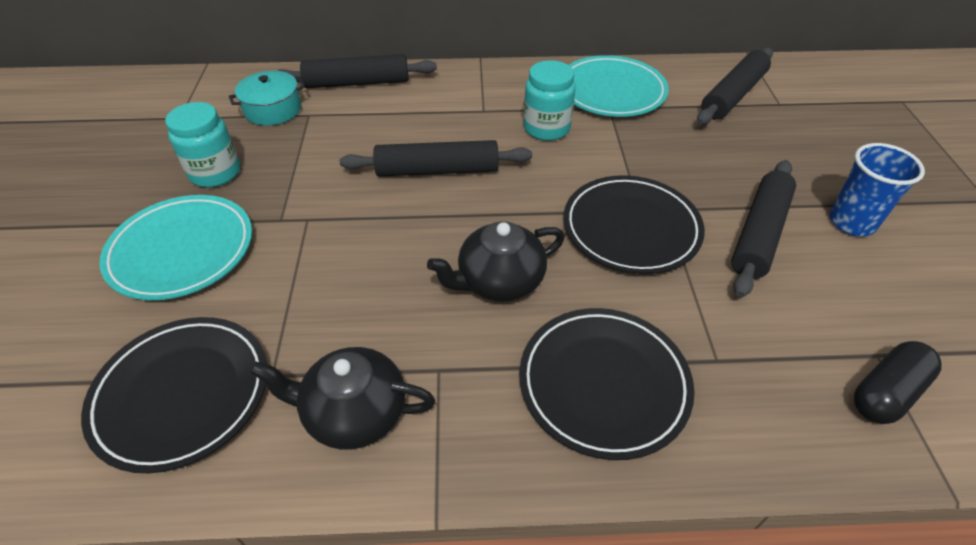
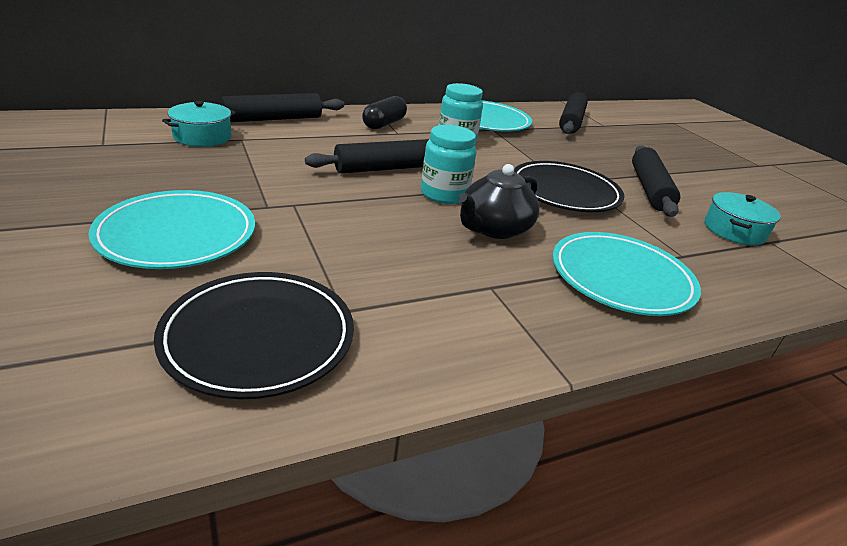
camera: 25 degrees left, 15 degrees down
turquoise jar [165,102,240,188] -> turquoise jar moved to [421,125,476,204]
black teapot [250,347,435,450] -> none
black plate [519,308,695,460] -> turquoise plate [552,232,701,316]
blue cup [829,143,925,236] -> none
black capsule [854,341,942,424] -> black capsule moved to [362,96,407,129]
none -> turquoise pot [705,192,781,245]

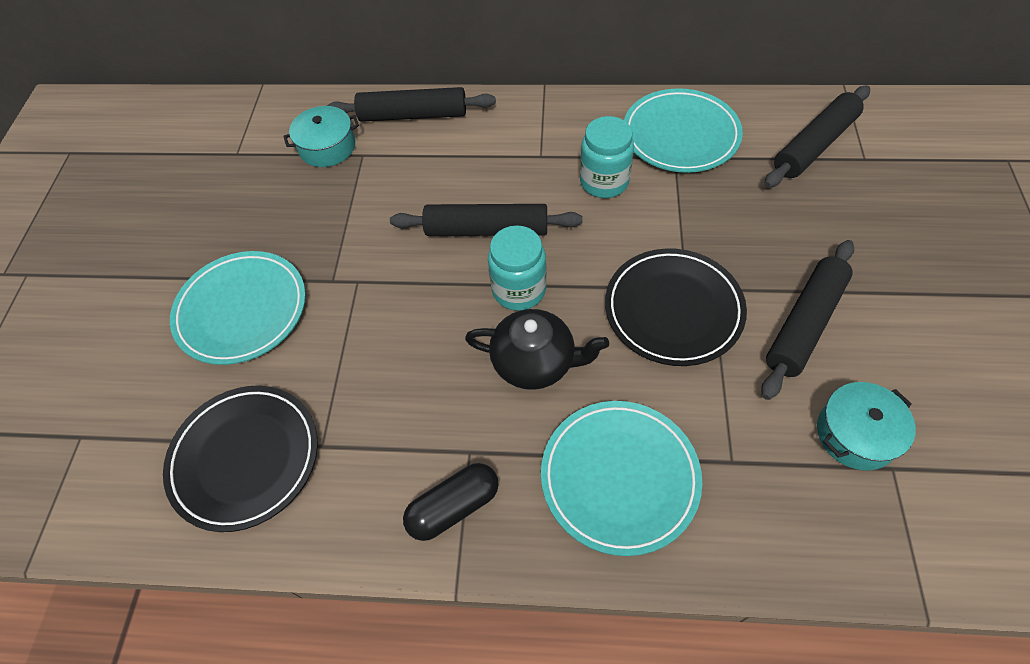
camera: 35 degrees right, 25 degrees up
black capsule [362,96,407,129] -> black capsule moved to [403,463,499,541]
black teapot [458,164,540,239] -> black teapot turned 150 degrees counterclockwise [465,309,609,390]

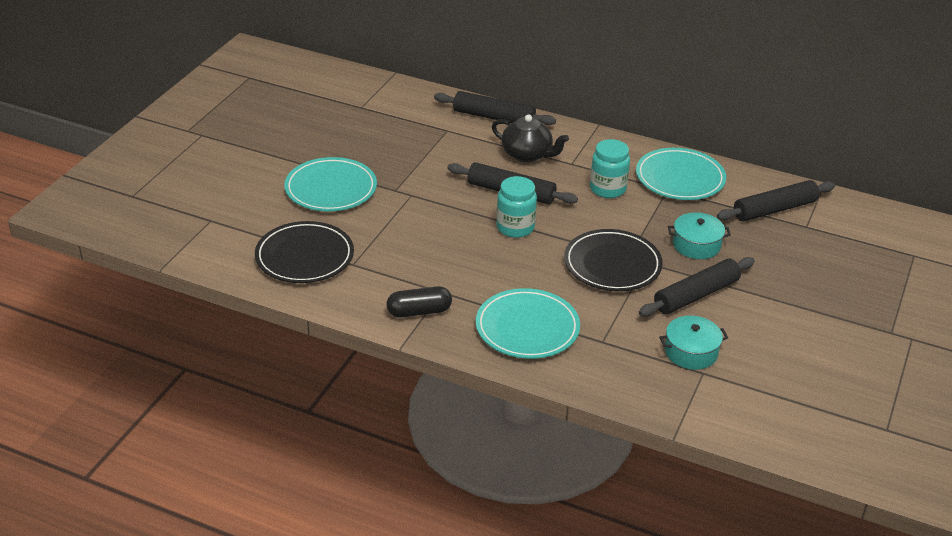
camera: 15 degrees right, 20 degrees down
turquoise pot [283,106,359,167] -> turquoise pot moved to [668,212,731,259]
black teapot [465,309,609,390] -> black teapot moved to [492,114,569,162]

